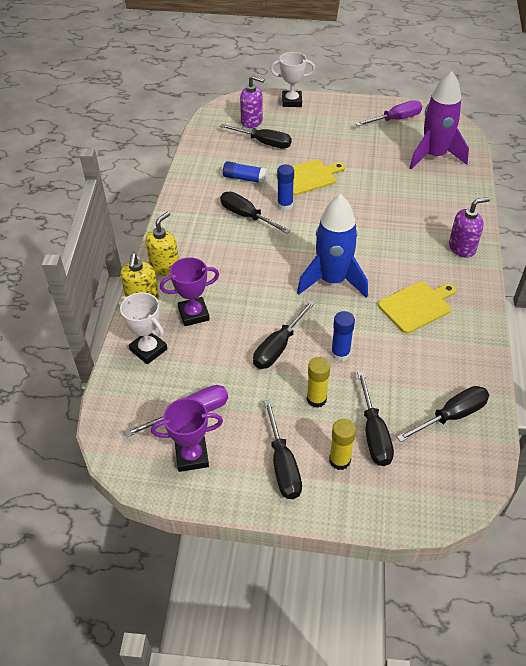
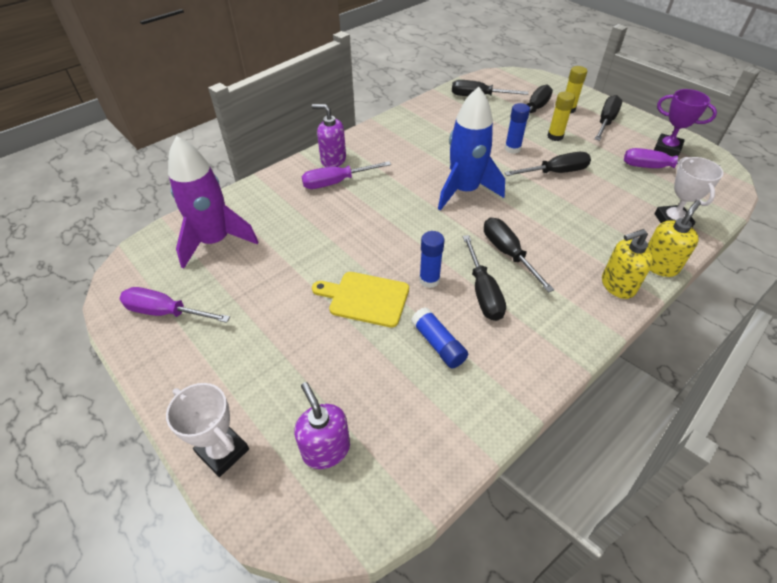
camera: 140 degrees left, 0 degrees up
purple trophy [160,257,219,326] -> none
black screwdriver [220,124,292,149] -> black screwdriver moved to [484,218,554,293]
yellow cutting board [378,282,456,334] -> none
none -> purple screwdriver [301,161,391,189]

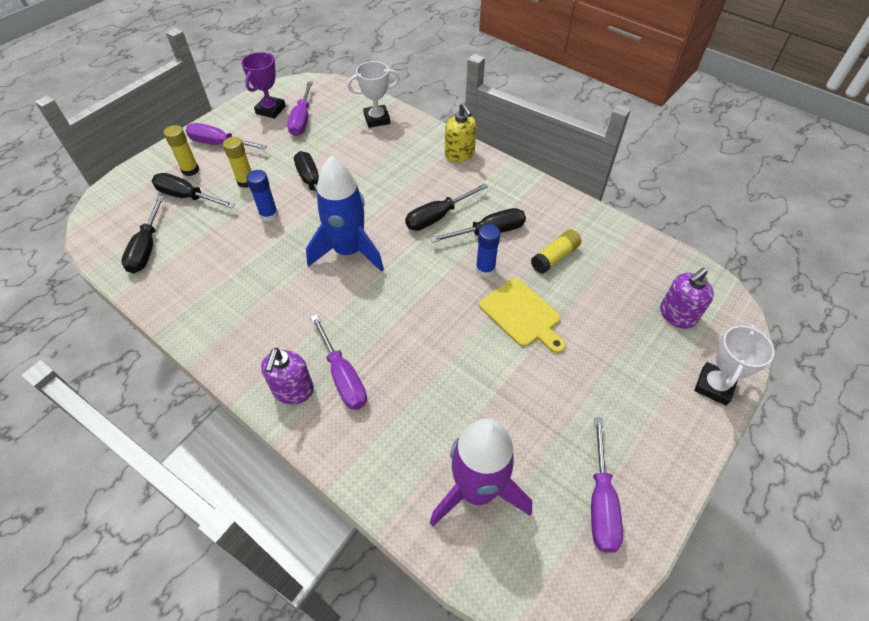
camera: 100 degrees left, 5 degrees up
yellow cutting board [312,272,409,328] -> yellow cutting board turned 45 degrees counterclockwise [479,278,566,353]
blue glue stick [411,307,468,369] -> yellow glue stick [531,229,581,274]
black screwdriver [595,95,622,141] -> purple screwdriver [186,123,267,150]
yellow soap dispenser [648,200,701,277] -> none

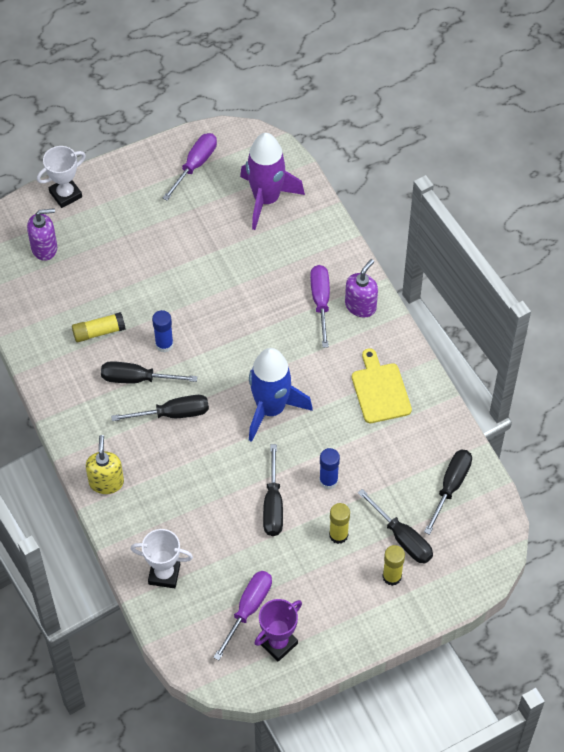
camera: 155 degrees left, 5 degrees up
purple screwdriver [186,123,267,150] -> none
yellow cutting board [479,278,566,353] -> yellow cutting board moved to [352,348,412,423]

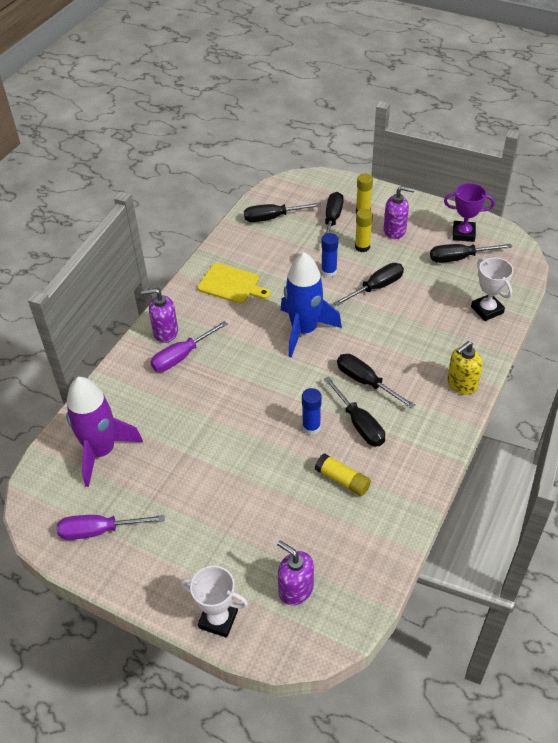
camera: 125 degrees left, 10 degrees down
purple screwdriver [213,571,272,660] -> black screwdriver [430,244,512,263]
yellow cutting board [352,348,412,423] -> yellow cutting board turned 105 degrees counterclockwise [197,263,271,304]
none -> purple soap dispenser [384,186,414,239]

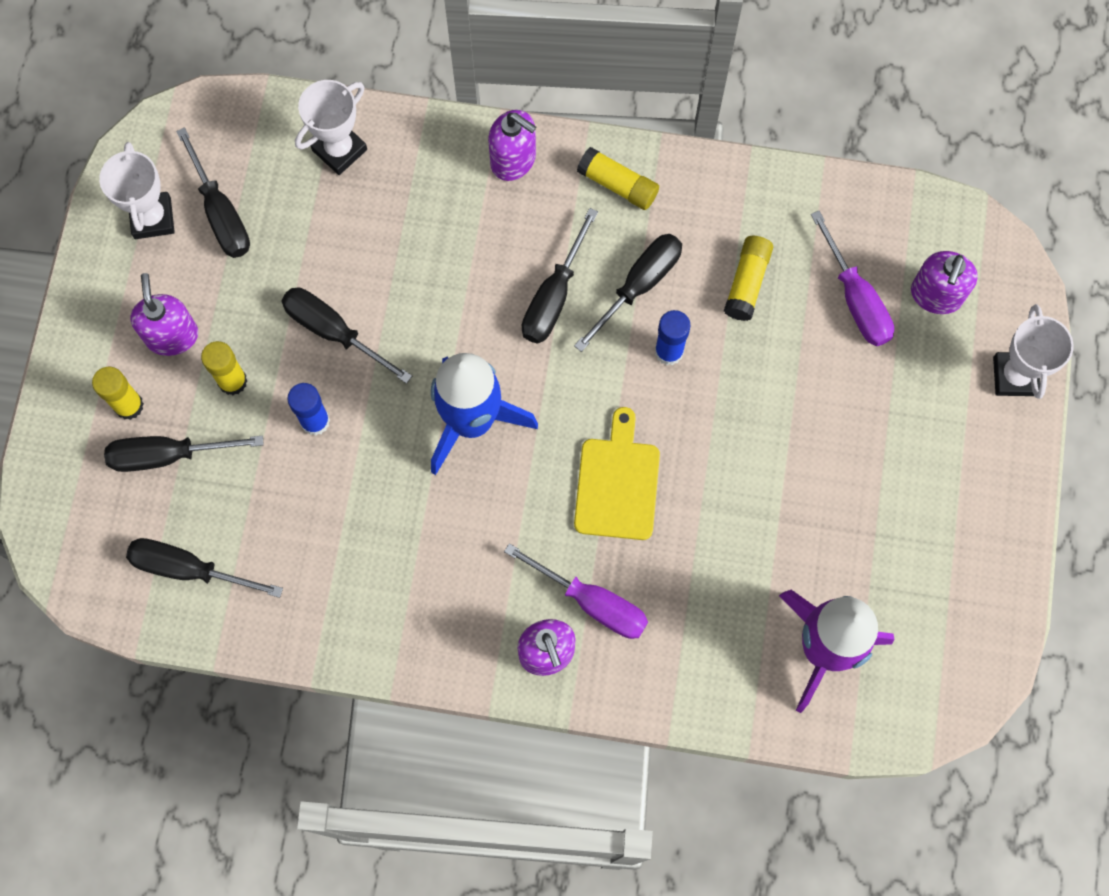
camera: 110 degrees left, 25 degrees up
purple screwdriver [57,515,165,540] -> purple screwdriver moved to [811,211,894,346]
yellow cutting board [197,263,271,304] -> yellow cutting board moved to [574,407,660,540]
black screwdriver [244,203,322,222] -> black screwdriver turned 135 degrees clockwise [126,538,283,598]
purple trophy [444,183,495,242] -> white trophy [99,142,175,239]
yellow soap dispenser [447,341,483,395] -> purple soap dispenser [488,110,536,181]
none -> yellow glue stick [577,147,659,210]

